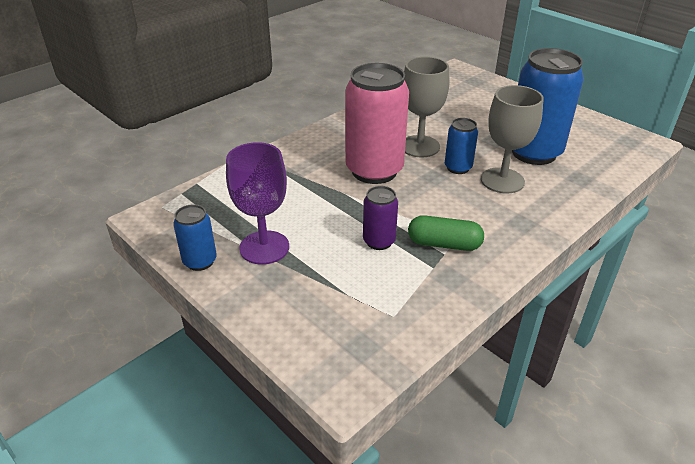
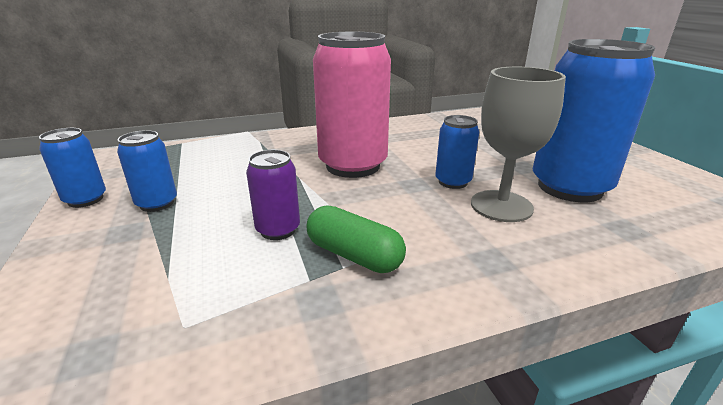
camera: 25 degrees right, 10 degrees down
purple goblet [226,142,289,265] -> blue can [117,130,177,212]
grey goblet [404,57,450,157] -> none

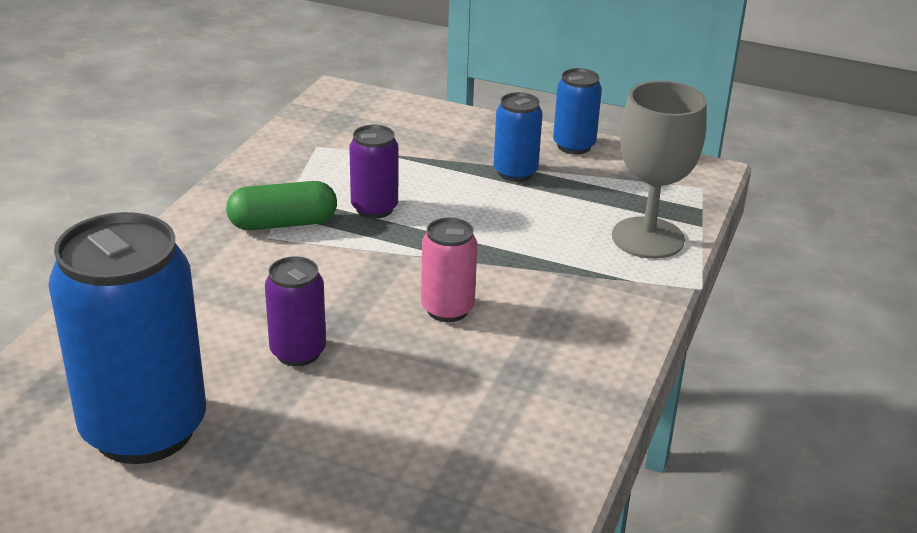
camera: 130 degrees right, 5 degrees up
pink can [313,32,391,178] -> pink can [421,217,477,322], size x0.49
blue can [435,115,479,189] -> purple can [265,256,326,366]
grey goblet [471,67,566,222] -> grey goblet moved to [612,81,707,259]

